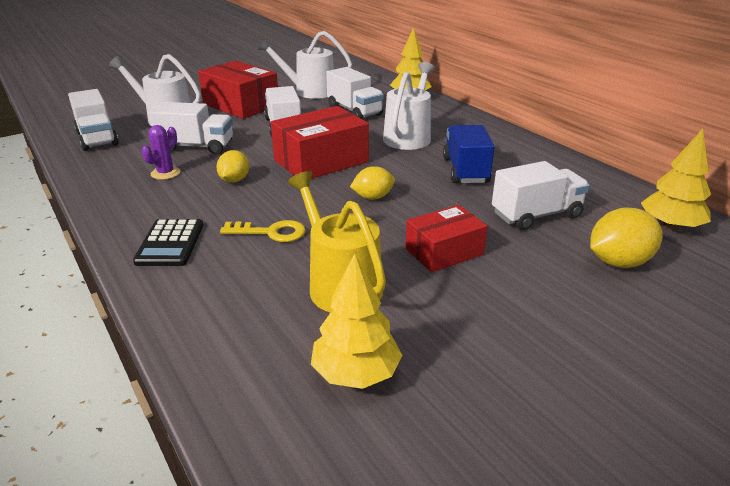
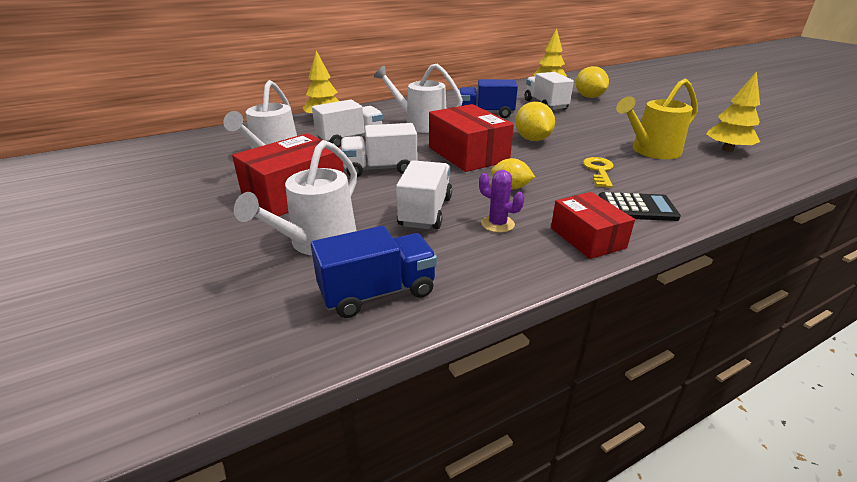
camera: 85 degrees left, 0 degrees up
white truck [68,89,119,151] -> blue truck [311,226,437,318]
yellow lemon [350,166,395,200] -> yellow lemon [515,102,555,141], size x1.51
red box [405,205,488,272] -> red box moved to [551,192,635,259]

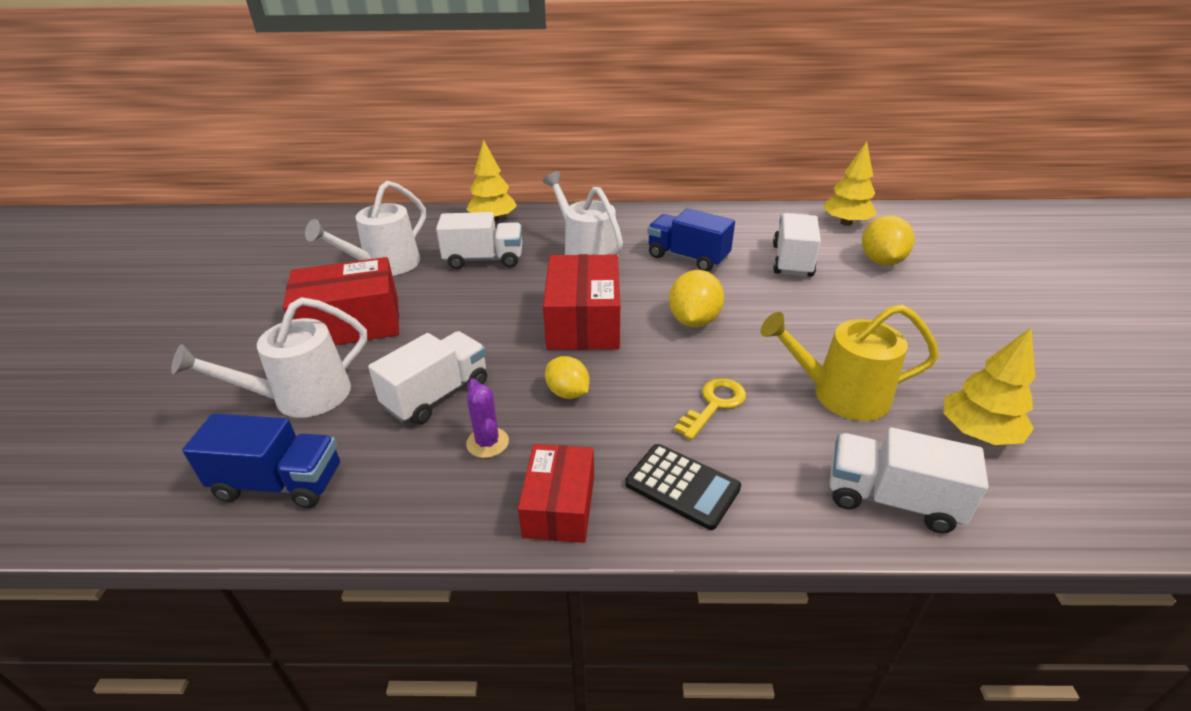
camera: 30 degrees right, 5 degrees up
white truck [341,123,417,177] -> white truck moved to [830,427,988,533]

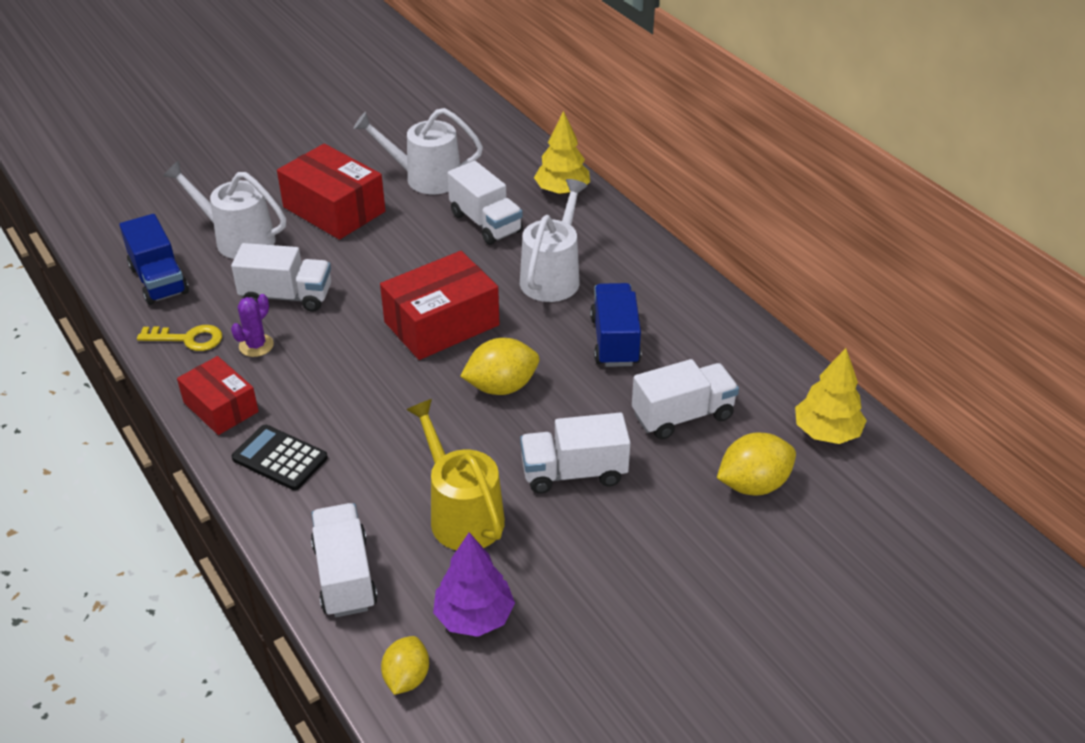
camera: 55 degrees right, 5 degrees up
red box [518,444,594,543] -> red box turned 75 degrees clockwise [177,356,259,435]
yellow lemon [545,356,590,399] -> yellow lemon moved to [381,636,429,695]
black calculator [625,444,741,530] -> black calculator turned 120 degrees clockwise [232,425,328,490]
yellow key [674,378,746,440] -> yellow key moved to [137,325,222,351]
yellow tree [943,328,1036,445] -> purple tree [433,532,515,637]
none -> white truck [520,413,631,494]

